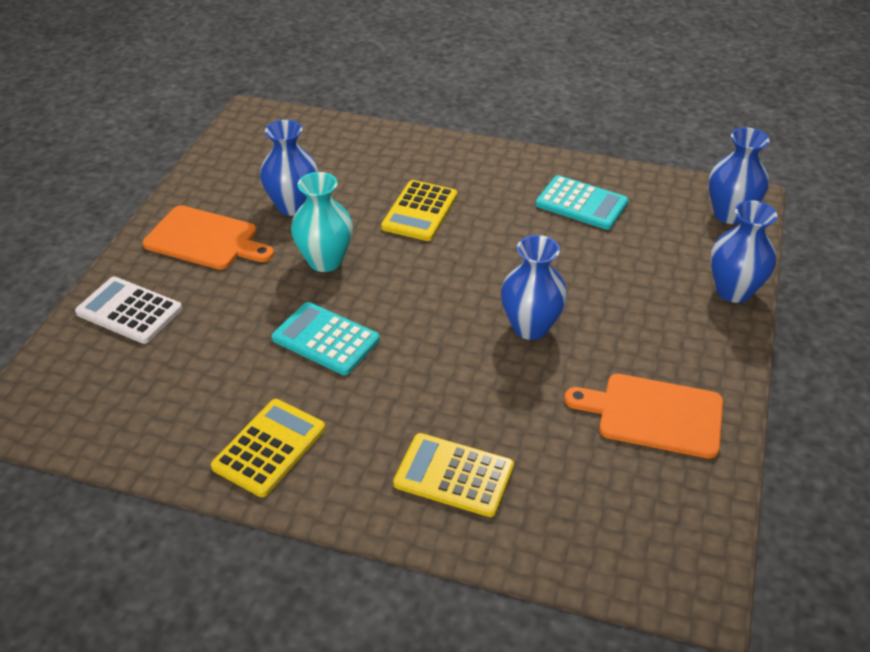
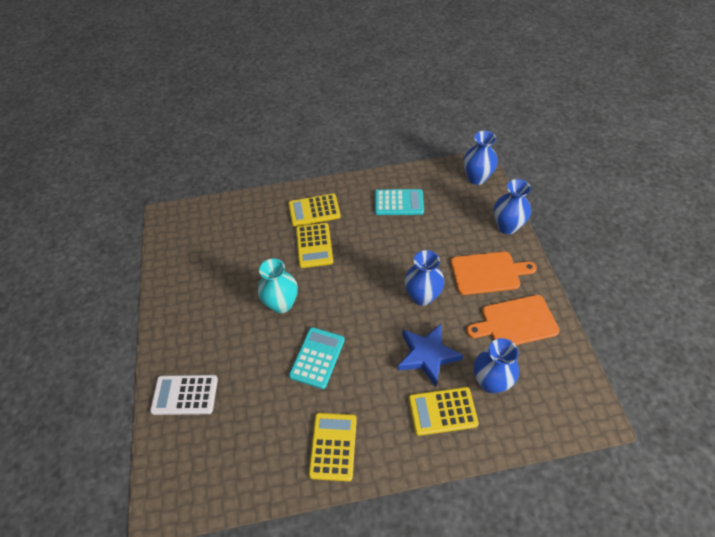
camera: 25 degrees left, 10 degrees up
orange cutting board [143,205,274,270] -> orange cutting board moved to [451,251,537,295]
blue vase [260,120,318,216] -> blue vase moved to [474,338,519,393]
turquoise calculator [272,302,380,375] -> turquoise calculator turned 105 degrees clockwise [289,327,345,389]
none -> yellow calculator [288,194,341,226]
none -> blue star [398,324,463,387]

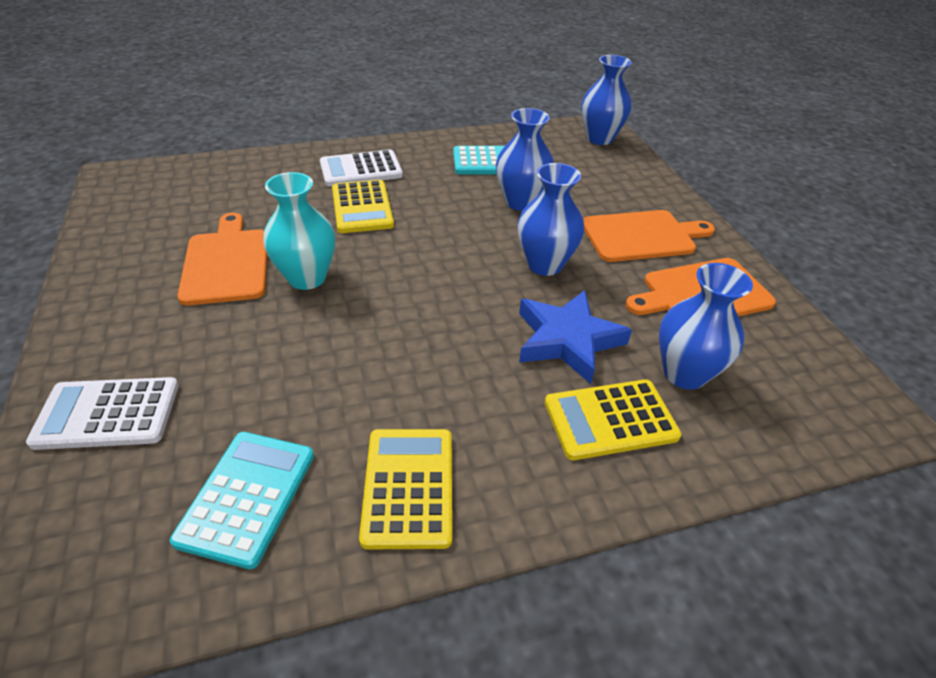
camera: 10 degrees left, 10 degrees down
yellow calculator [288,194,341,226] -> white calculator [320,150,403,187]
turquoise calculator [289,327,345,389] -> turquoise calculator moved to [170,432,314,569]
blue vase [494,179,531,234] -> blue vase moved to [496,108,554,211]
none -> orange cutting board [177,213,267,305]

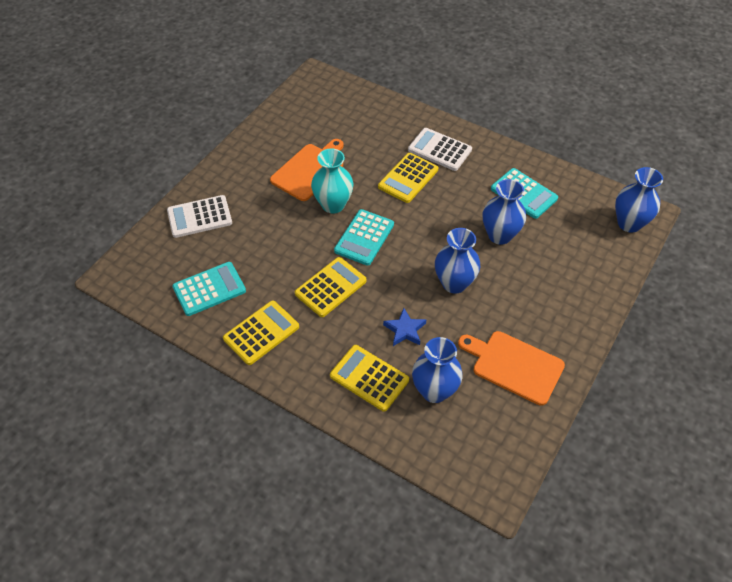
camera: 50 degrees right, 10 degrees up
white calculator [26,377,179,450] -> white calculator turned 60 degrees counterclockwise [167,195,232,238]
blue star [519,290,632,384] -> blue star [383,308,427,346], size x0.59
orange cutting board [583,210,715,262] -> none
none -> yellow calculator [295,257,367,317]
none -> turquoise calculator [334,209,394,266]

